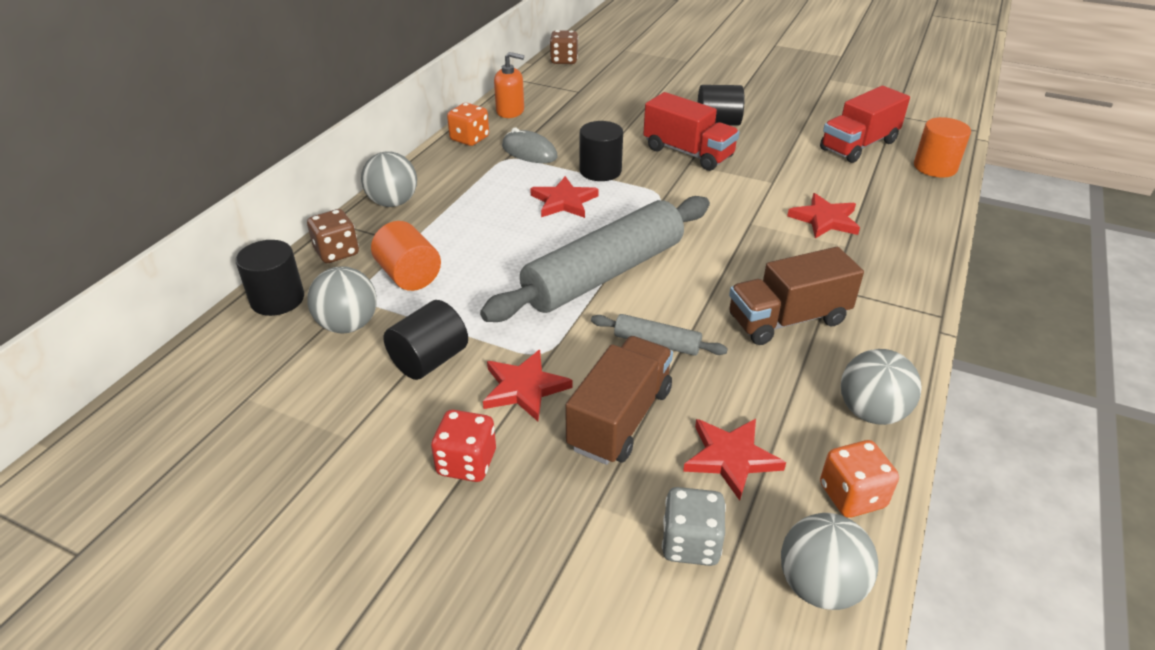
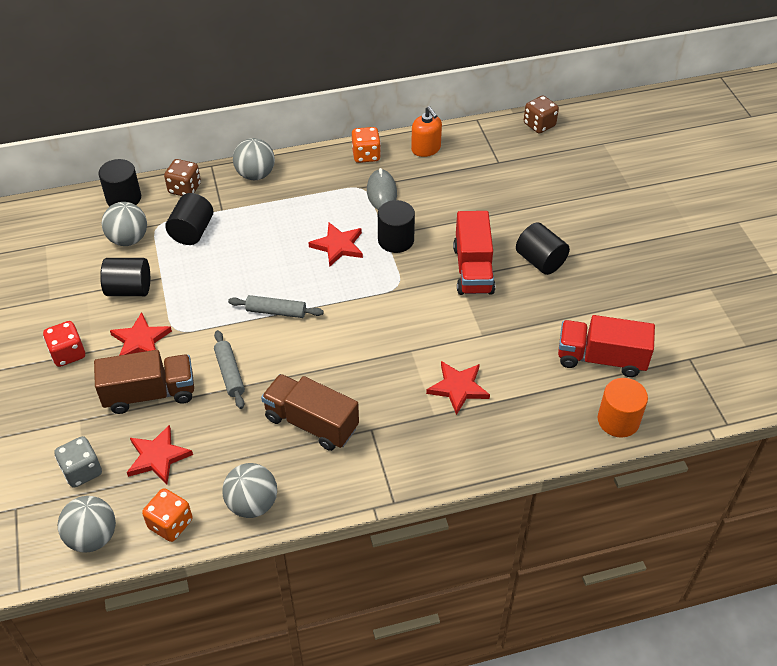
camera: 50 degrees right, 10 degrees up
orange cylinder [371,221,441,291] -> black cylinder [165,193,213,245]
grey rolling pin [480,196,710,322] -> grey rolling pin [228,295,324,318], size x0.43

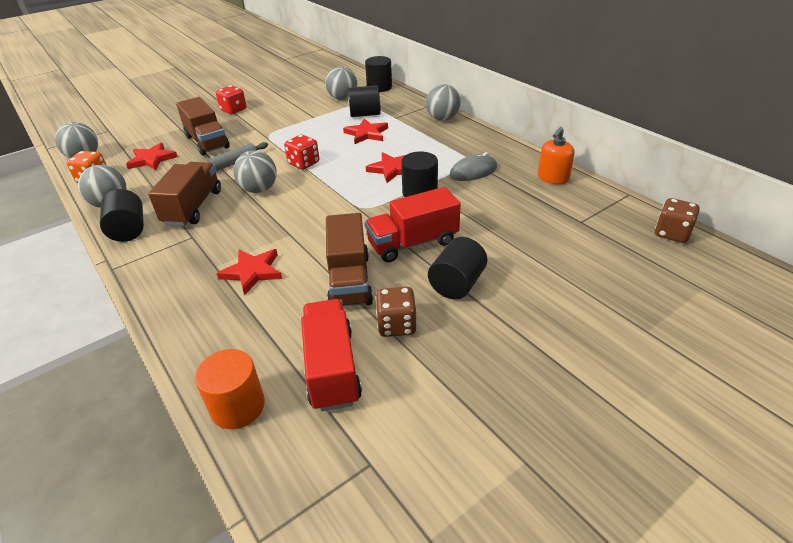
camera: 70 degrees right, 10 degrees down
grey dice [54,436,102,488] -> none
black cylinder [100,258,150,296] -> black cylinder moved to [100,189,144,242]
red star [110,312,172,356] -> red star moved to [343,119,388,144]
brown dice [164,159,201,196] -> brown dice moved to [375,287,417,337]
grey rolling pin [228,295,324,318] -> red dice [284,134,319,170]
orange dice [352,127,381,163] -> none
none -> grey ball [233,151,277,193]
none -> brown truck [326,213,373,306]

